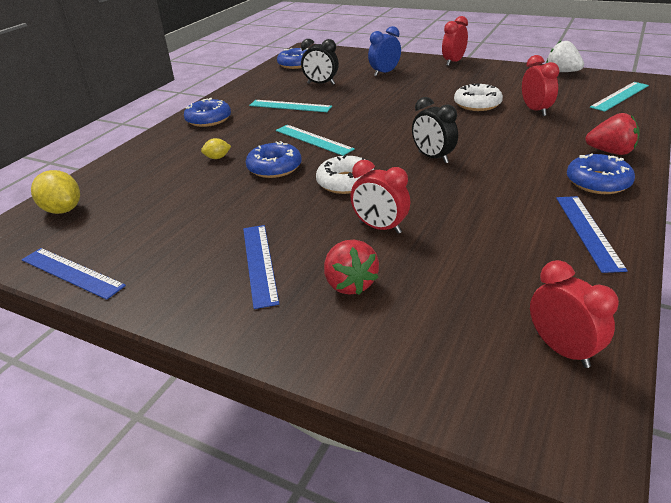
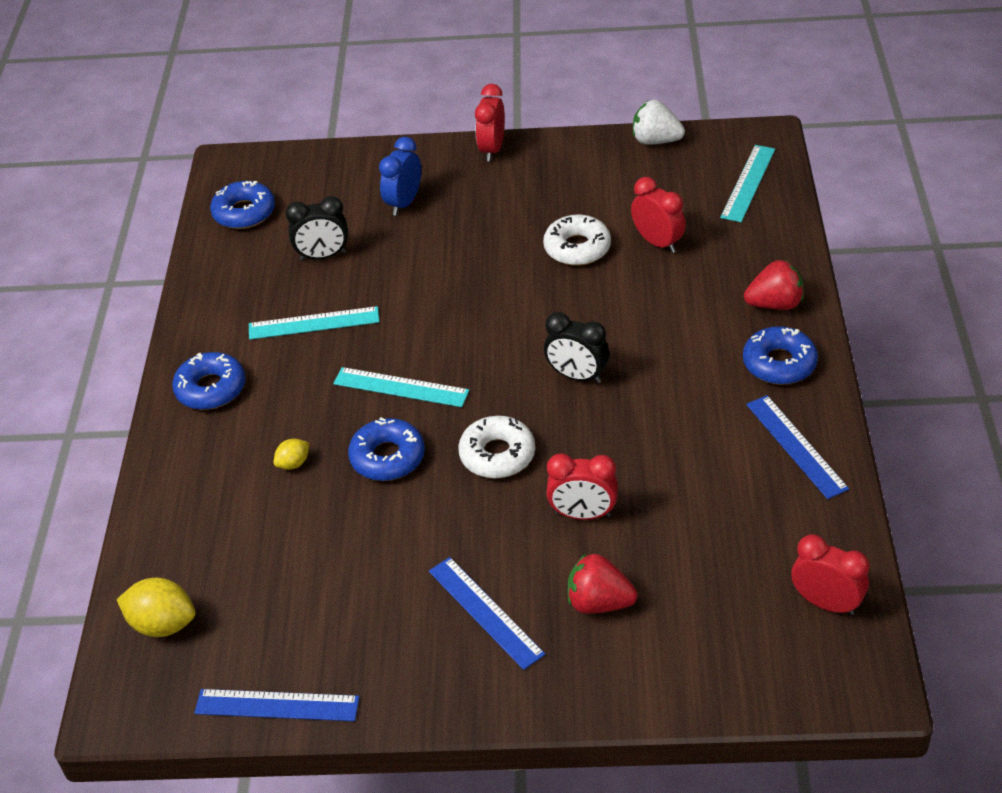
camera: 25 degrees left, 10 degrees up
red strawberry [324,240,379,295] -> red strawberry turned 150 degrees clockwise [567,554,638,614]

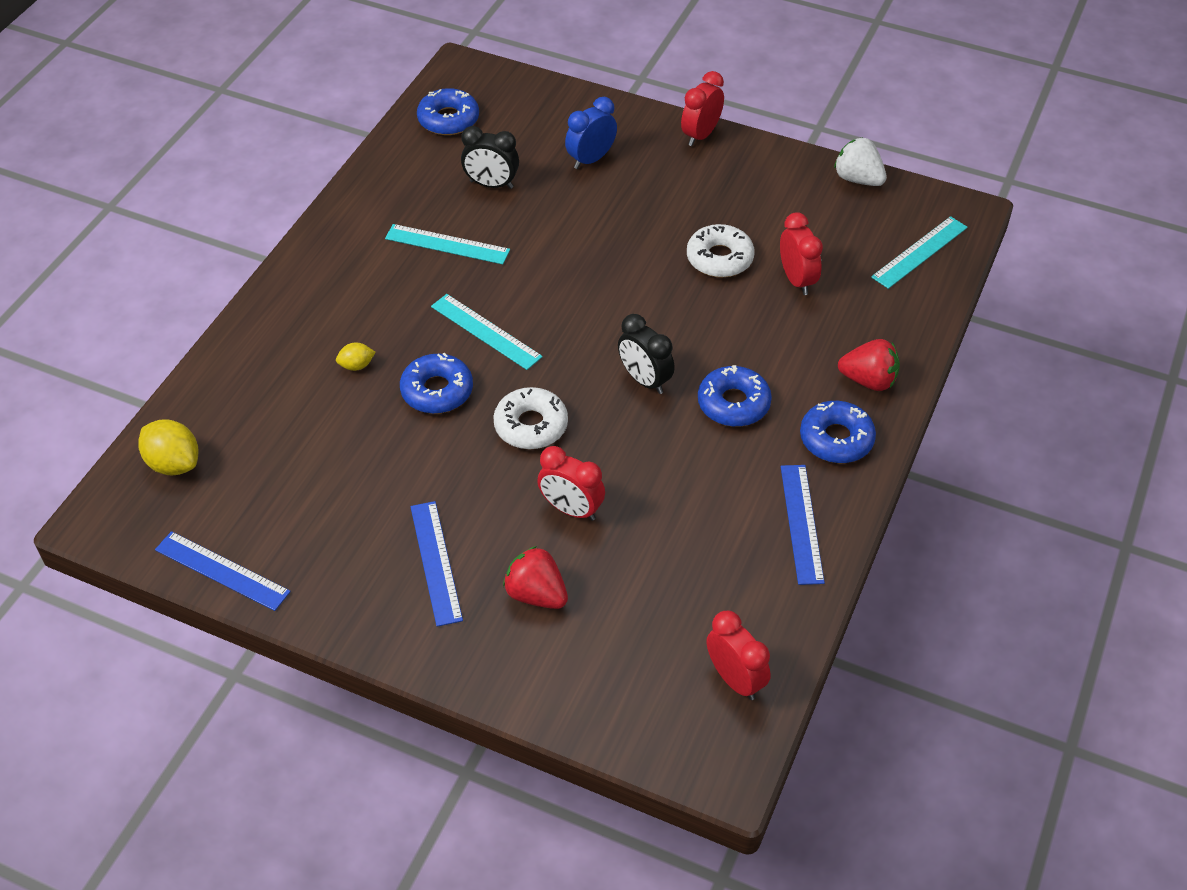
camera: 20 degrees right, 5 degrees up
blue donut [172,352,246,410] -> blue donut moved to [698,365,772,427]

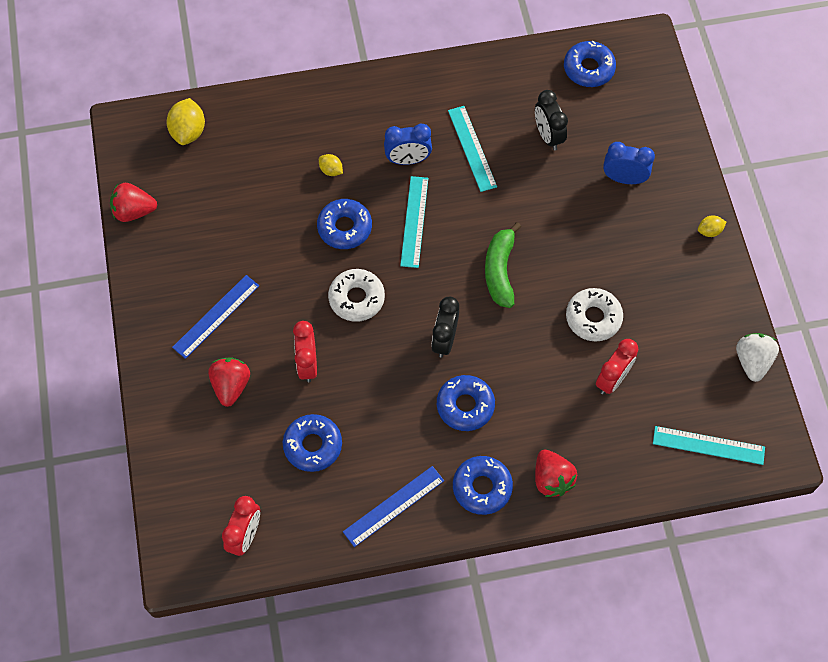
camera: 55 degrees right, 15 degrees up
blue ruler [155,531,291,611] -> red strawberry [110,183,157,222]
red clock [681,71,724,146] -> yellow lemon [698,215,726,237]
none -> blue donut [283,414,342,472]
none -> blue clock [384,124,432,165]
none -> green banana [485,222,521,308]

